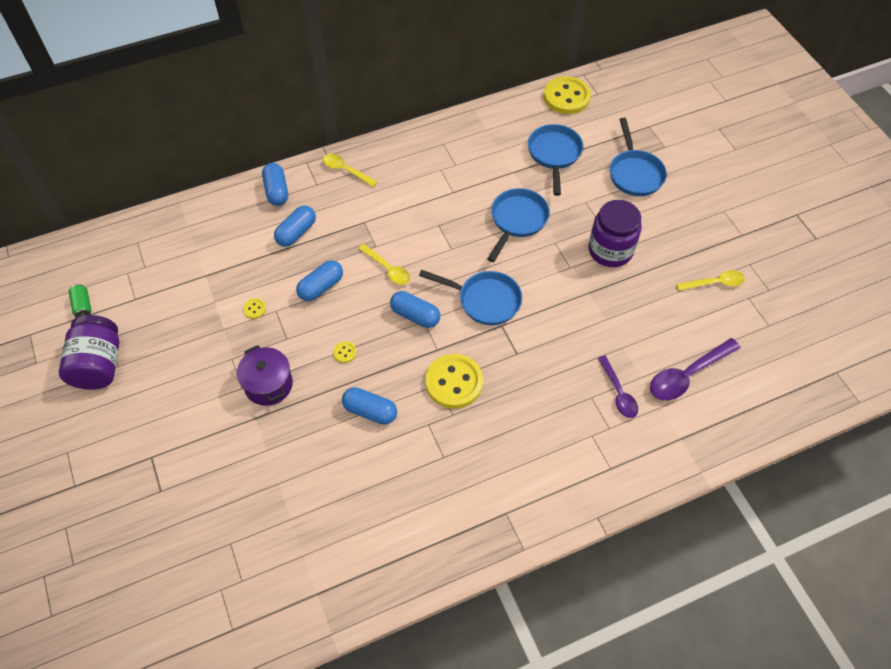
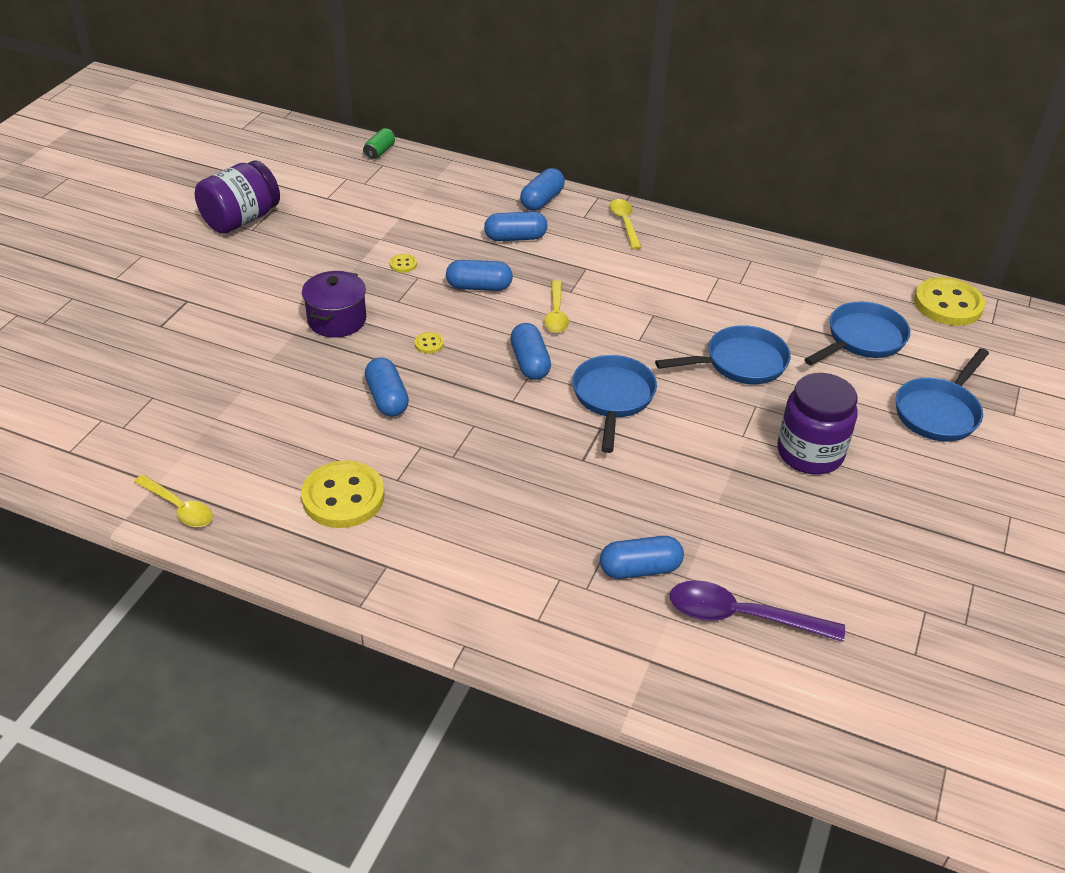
camera: 45 degrees right, 15 degrees down
green can [68,284,92,318] -> green can moved to [363,128,395,160]
blue pan [419,270,522,325] -> blue pan turned 150 degrees counterclockwise [572,355,657,453]
yellow button [425,354,483,409] -> yellow button moved to [301,461,384,528]
purple spoon [598,355,638,418] -> blue capsule [600,536,684,579]
yellow spoon [676,270,745,291] -> yellow spoon moved to [134,475,213,527]

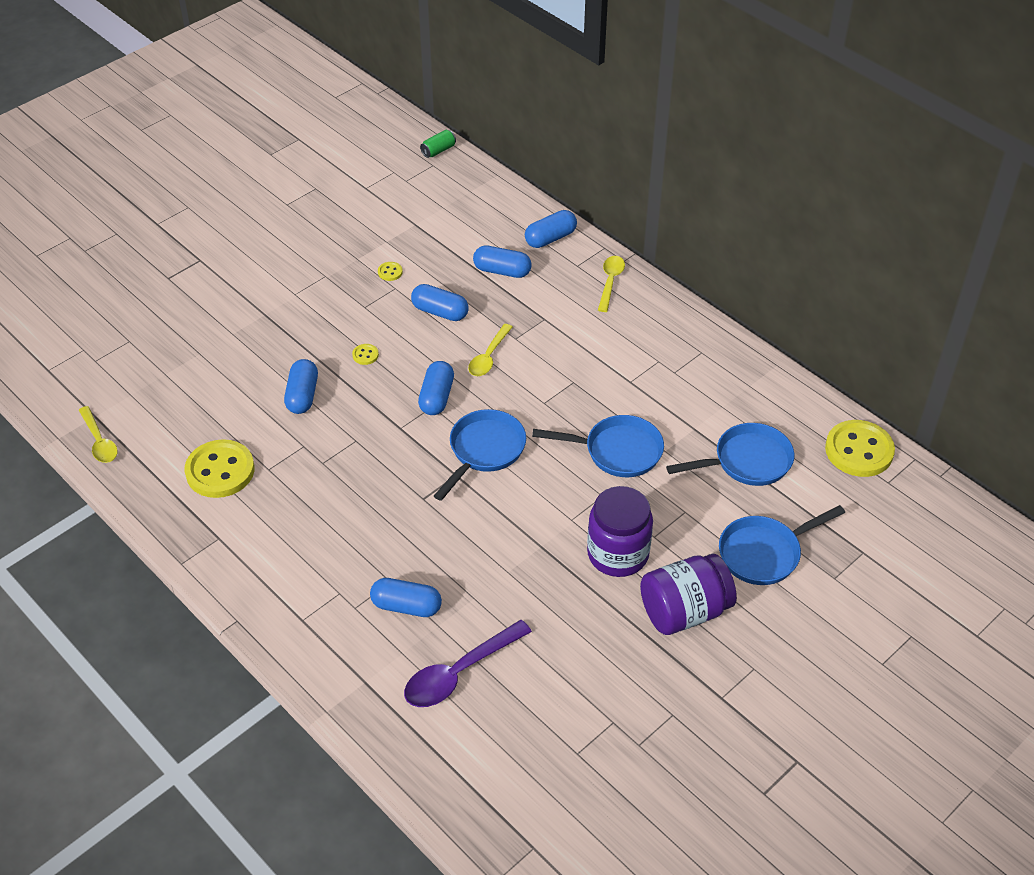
camera: 25 degrees right, 5 degrees up
purple jar [195,160,280,234] -> purple jar moved to [640,554,737,635]
purple pot [302,271,366,338] -> none
purple spoon [670,580,845,642] -> purple spoon turned 75 degrees counterclockwise [404,620,532,707]

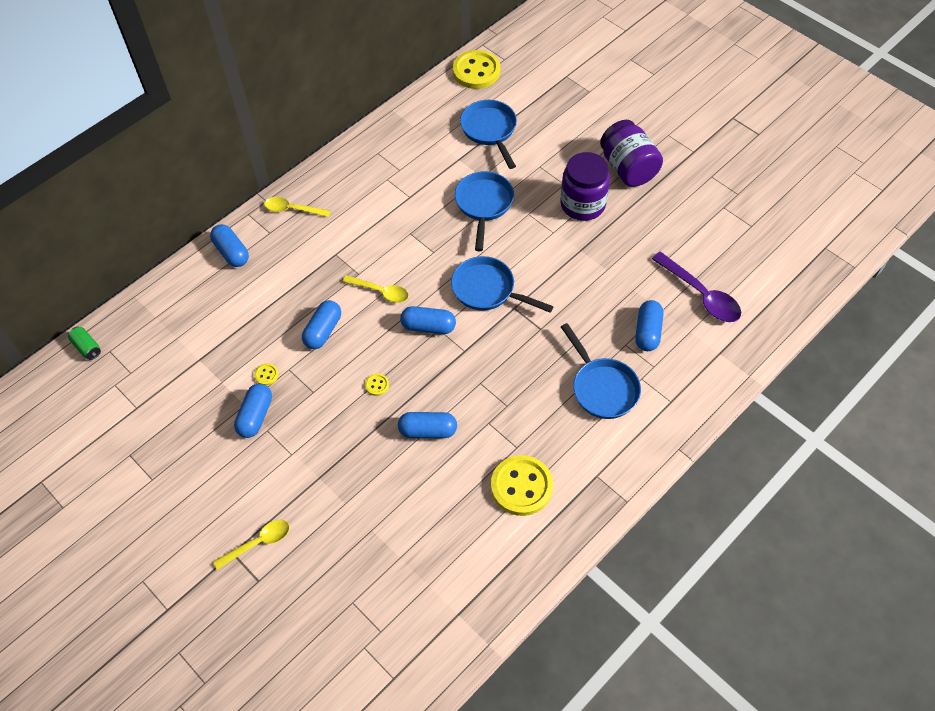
camera: 90 degrees left, 10 degrees up
yellow spoon [79,406,118,463] -> yellow spoon moved to [213,520,290,570]
blue capsule [473,245,532,278] -> blue capsule moved to [234,384,272,438]
blue pan [719,505,845,585] -> blue pan moved to [561,323,641,419]

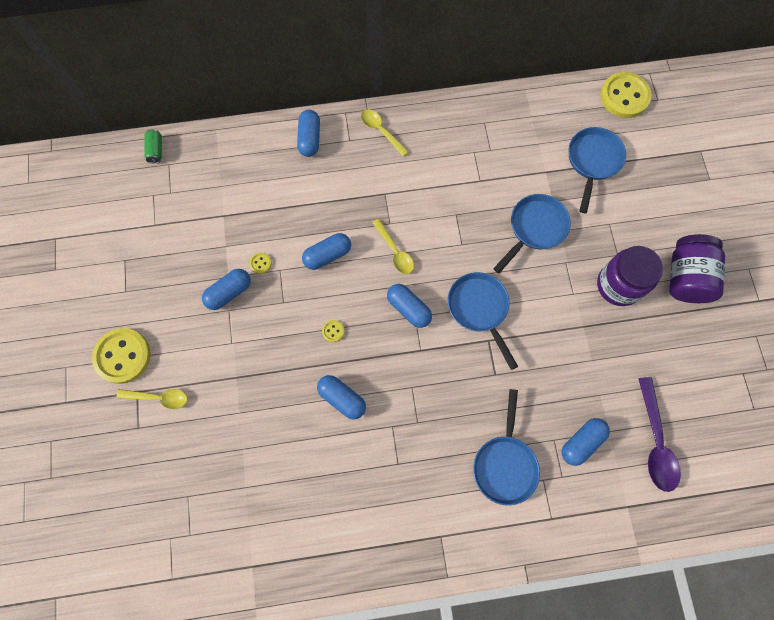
camera: 35 degrees right, 15 degrees up
yellow button [491,455,553,516] -> yellow button moved to [92,328,151,384]

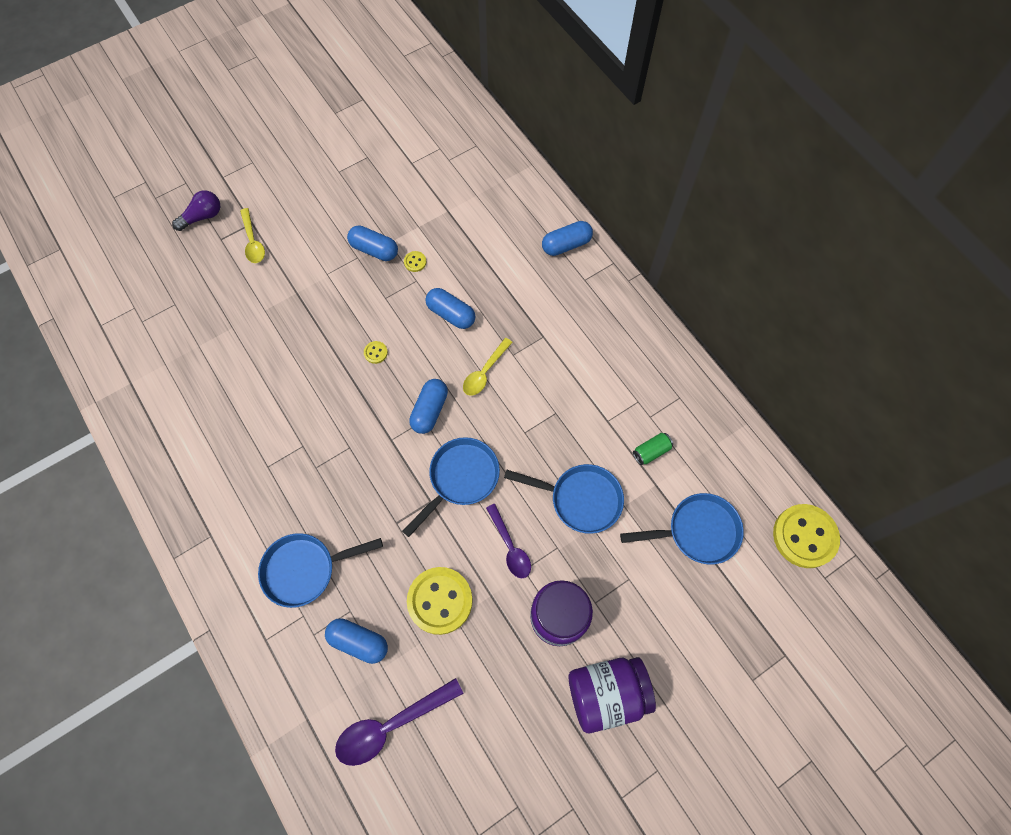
camera: 65 degrees right, 5 degrees down
yellow button [92,328,151,384] -> yellow button moved to [407,567,473,635]
green can [144,129,162,164] -> green can moved to [633,433,673,465]
blue capsule [317,375,366,419] -> none
yellow spoon [361,110,409,157] -> none
none -> purple light bulb [172,190,220,231]
none -> purple spoon [486,504,531,578]

